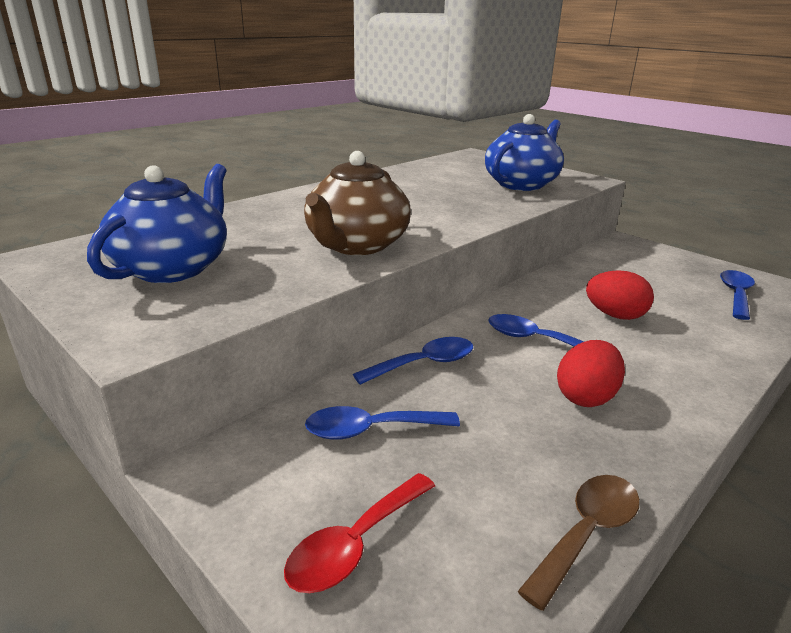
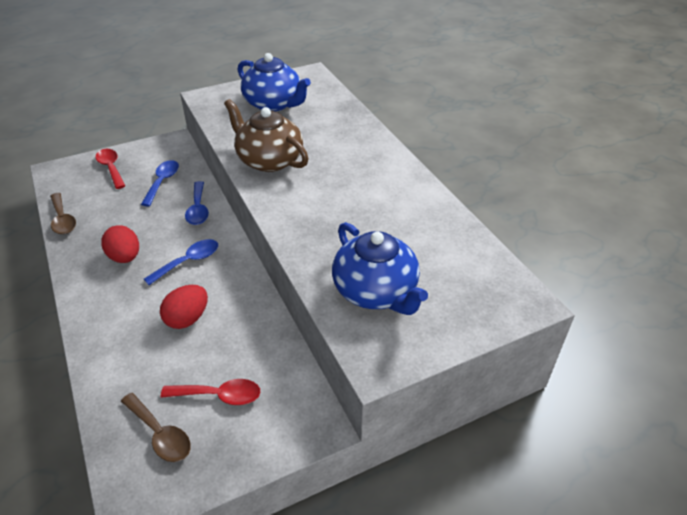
camera: 110 degrees right, 15 degrees up
blue spoon [720,270,755,320] -> brown spoon [121,393,191,462]
none -> red spoon [161,379,260,405]

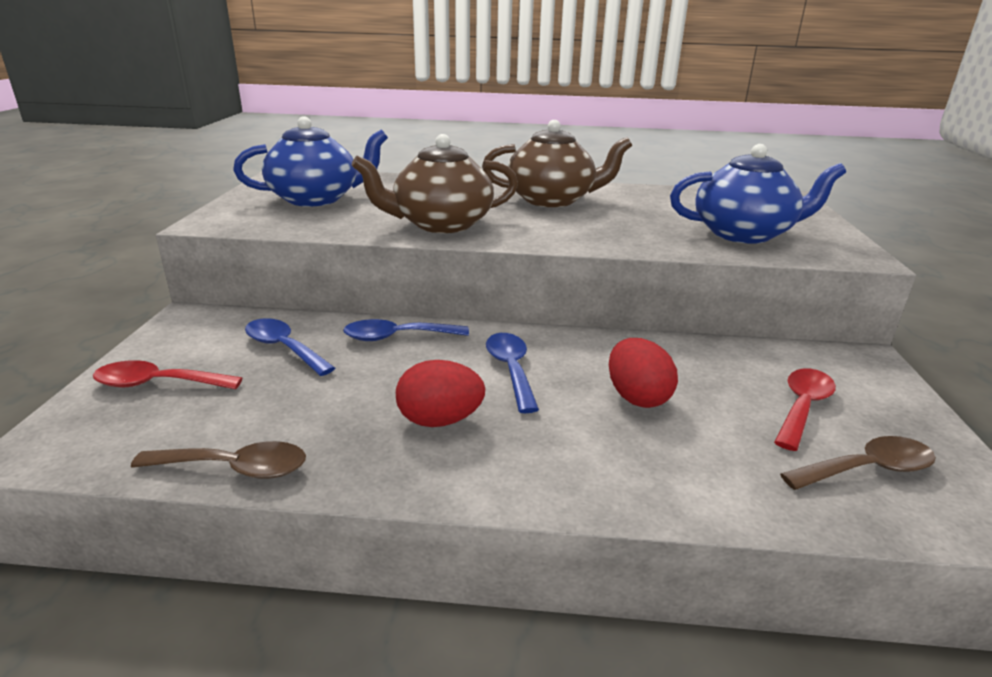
camera: 60 degrees left, 15 degrees down
blue spoon [185,181,209,225] -> blue spoon turned 150 degrees clockwise [343,319,469,341]
none -> brown teapot [482,120,632,207]

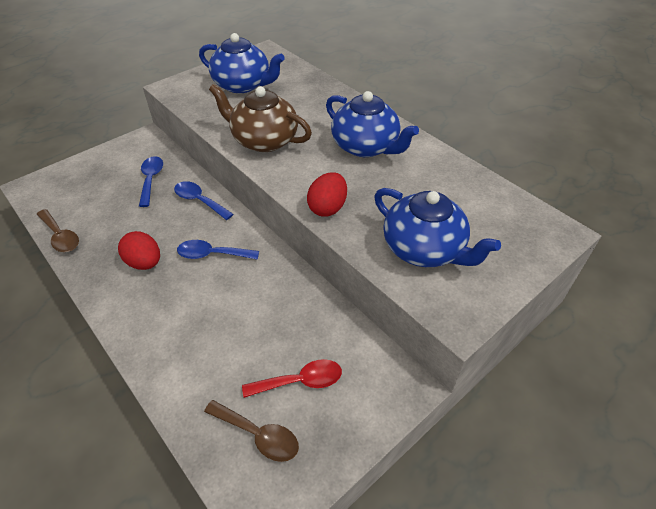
camera: 45 degrees right, 20 degrees up
red spoon [93,360,242,389] -> none
brown teapot [482,120,632,207] -> blue teapot [326,91,419,157]
blue spoon [486,333,539,413] -> blue spoon turned 120 degrees counterclockwise [177,240,259,260]
red egg [609,338,678,408] -> red egg moved to [307,172,347,216]

